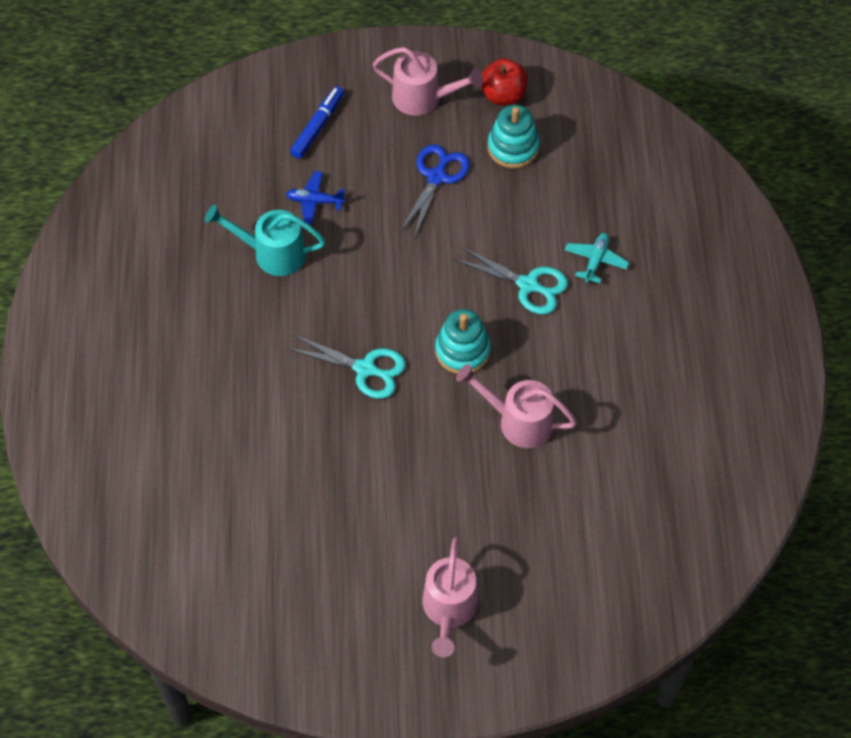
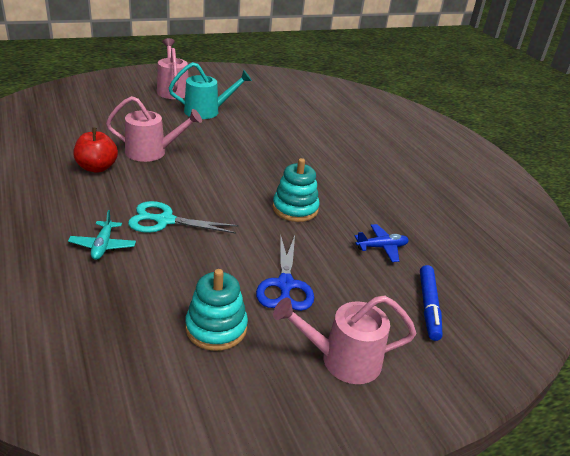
camera: 155 degrees right, 25 degrees down
turquoise watering can [205,205,326,276] -> turquoise watering can moved to [169,62,252,119]
turquoise scissors [287,335,406,399] -> none
turquoise stacking toy [435,309,491,374] -> turquoise stacking toy moved to [272,158,319,222]
red apple [481,58,528,105] -> red apple moved to [74,127,118,173]

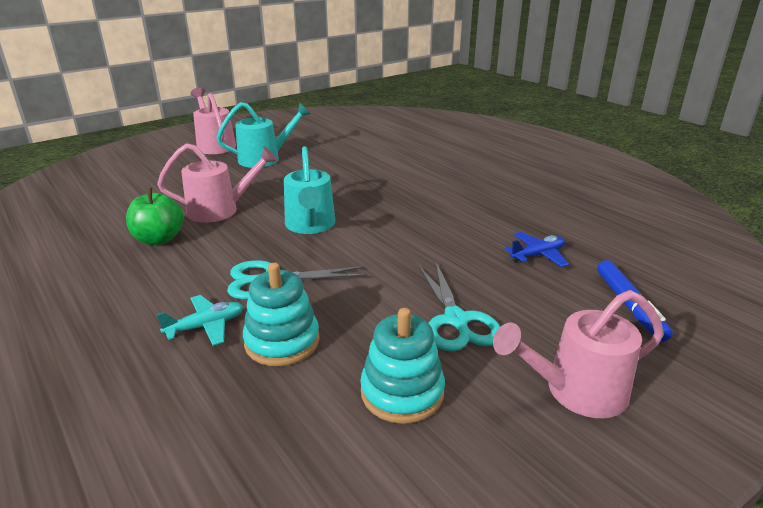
camera: 10 degrees left, 5 degrees down
turquoise plane [68,210,136,260] -> turquoise plane turned 105 degrees counterclockwise [156,295,244,346]
red apple [74,127,118,173] -> green apple [126,188,184,245]
blue scissors [256,234,314,311] -> turquoise scissors [419,263,500,352]
turquoise stacking toy [272,158,319,222] -> turquoise stacking toy moved to [243,263,320,366]
none -> turquoise watering can [284,146,335,234]

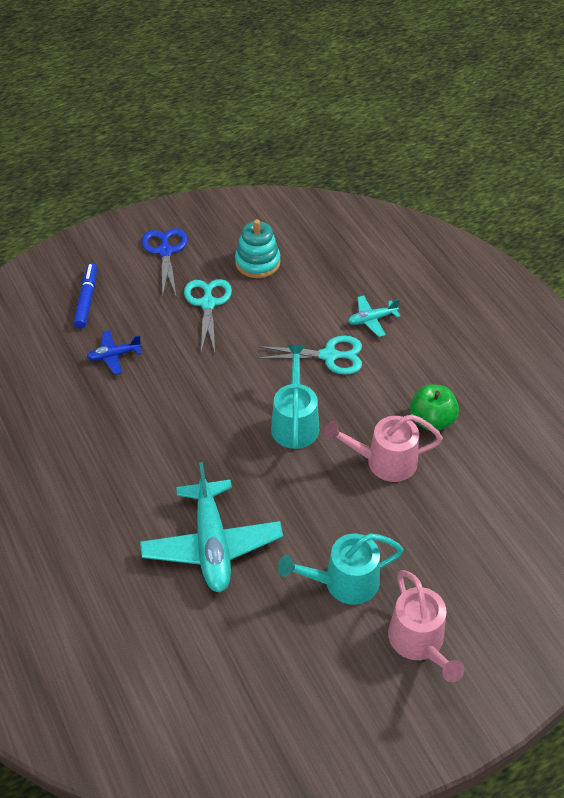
camera: 170 degrees left, 20 degrees up
turquoise stacking toy [243,263,320,366] -> none
pink watering can [493,290,664,418] -> blue scissors [142,228,188,295]
none -> turquoise plane [140,462,283,592]

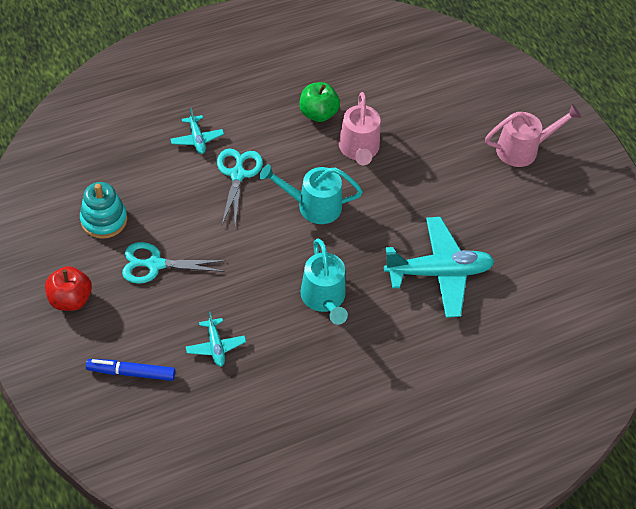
camera: 90 degrees left, 5 degrees up
blue plane [87,330,142,375] -> turquoise plane [186,311,246,367]
blue scissors [142,228,188,295] -> red apple [45,266,92,311]
turquoise watering can [278,533,404,605] -> turquoise watering can moved to [300,238,348,325]

